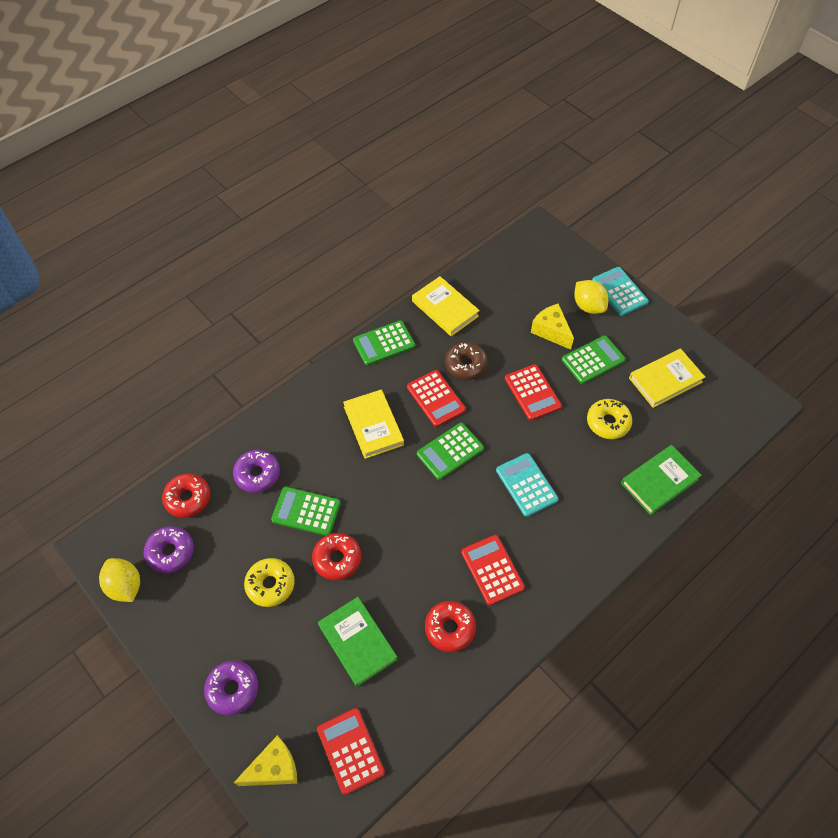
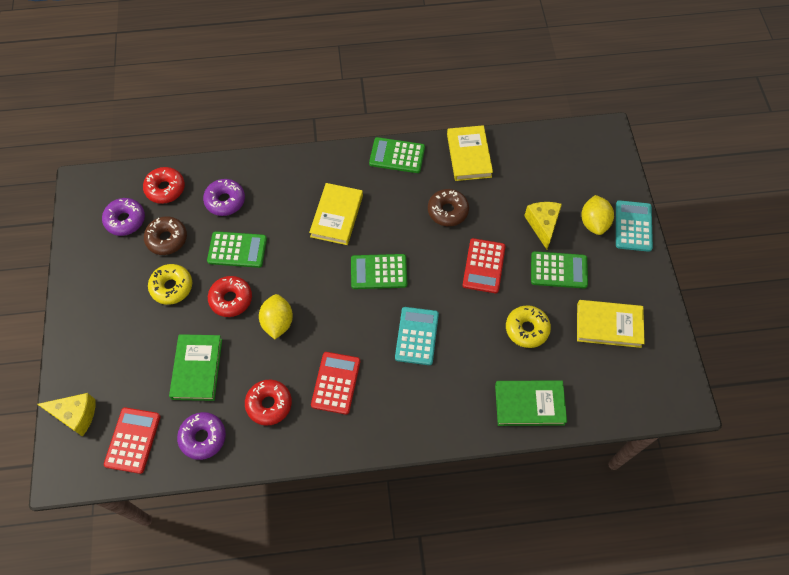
camera: 35 degrees right, 5 degrees up
yellow lemon [99,558,140,602] -> yellow lemon moved to [259,294,293,339]
purple donut [204,660,258,716] -> purple donut moved to [177,412,226,460]
green calculator [271,487,341,536] -> green calculator turned 135 degrees clockwise [207,231,267,268]
red calculator [407,370,466,427] -> none
none -> brown donut [144,216,187,255]

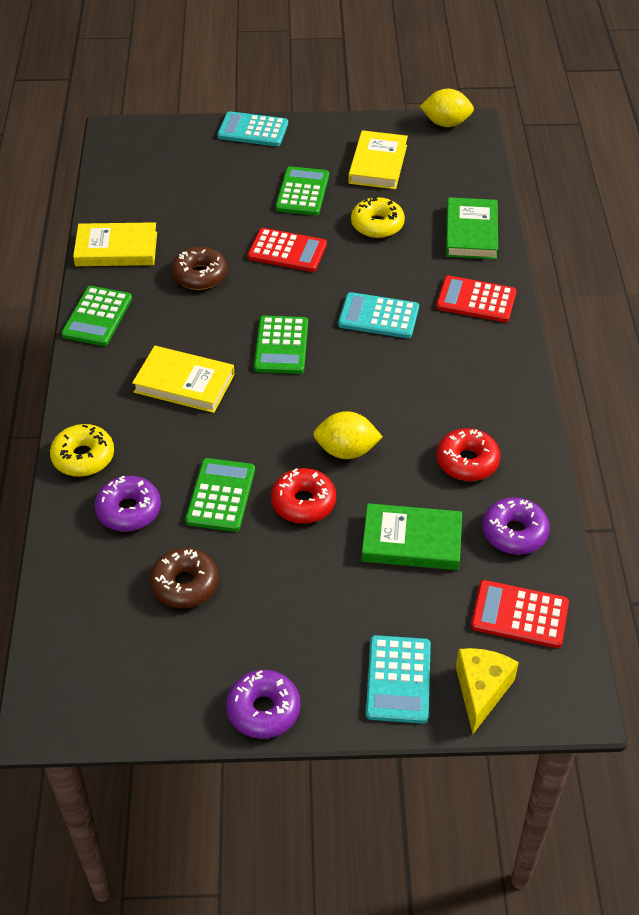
camera: 85 degrees left, 15 degrees down
purple donut [102,198,145,236] -> purple donut moved to [226,670,300,739]
red donut [143,167,185,204] -> none
yellow donut [148,264,192,305] -> yellow donut moved to [50,424,114,477]
red calculator [311,352,360,415] -> red calculator moved to [436,275,516,322]
yellow cheese [524,202,562,250] -> none
yellow lemon [581,195,614,235] -> yellow lemon moved to [420,89,474,127]
none -> turquoise calculator [366,635,431,724]

